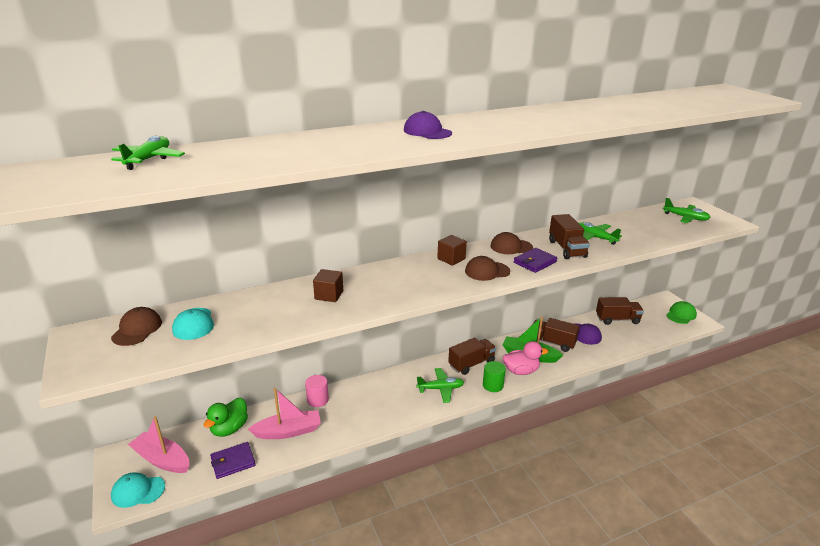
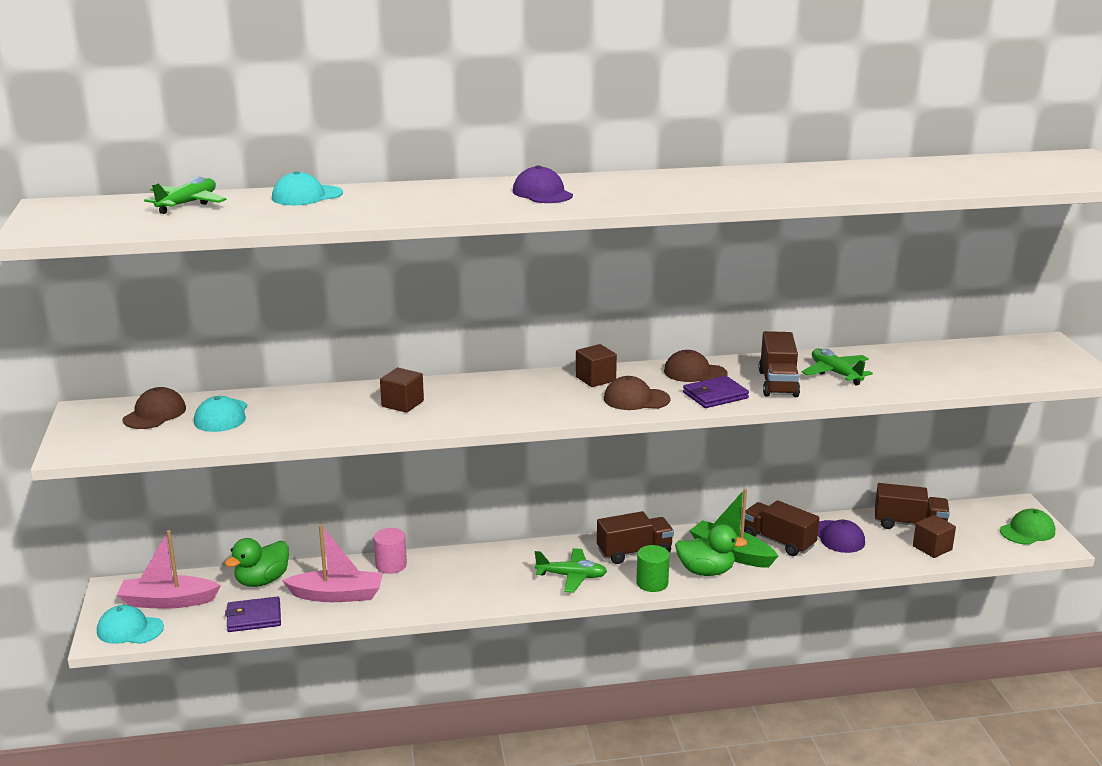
camera: 15 degrees right, 5 degrees down
pink boat [128,416,189,473] -> pink boat turned 45 degrees counterclockwise [117,530,221,609]
pink duck [503,341,548,375] -> green duck [675,524,748,576]
green plane [663,198,711,223] -> none
none -> turquoise cap [272,171,343,205]
none -> brown cube [913,515,956,558]

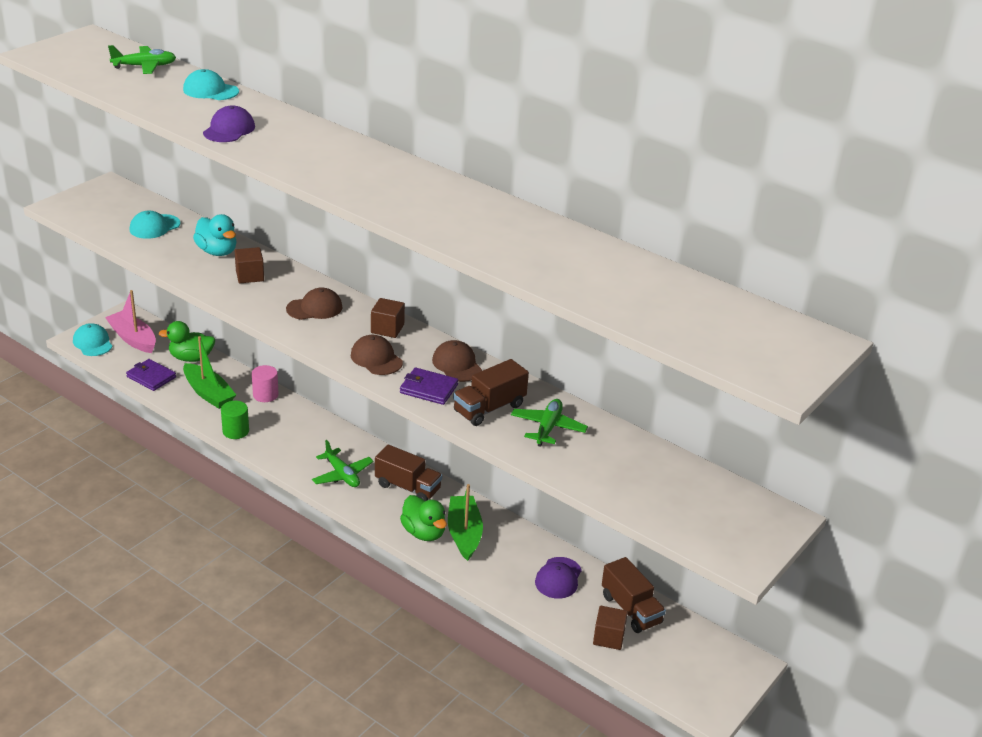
camera: 45 degrees right, 10 degrees up
brown cap [123,387,186,429] -> brown cap moved to [286,287,343,320]
pink boat [282,525,383,602] -> green boat [183,336,236,409]
purple cap [513,165,573,203] -> purple cap moved to [203,106,255,142]
green cylinder [636,545,670,592] -> green cylinder moved to [221,401,249,439]
brown truck [744,500,819,556] -> none
green cap [1000,509,1055,545] -> none
none -> turquoise duck [193,214,236,256]

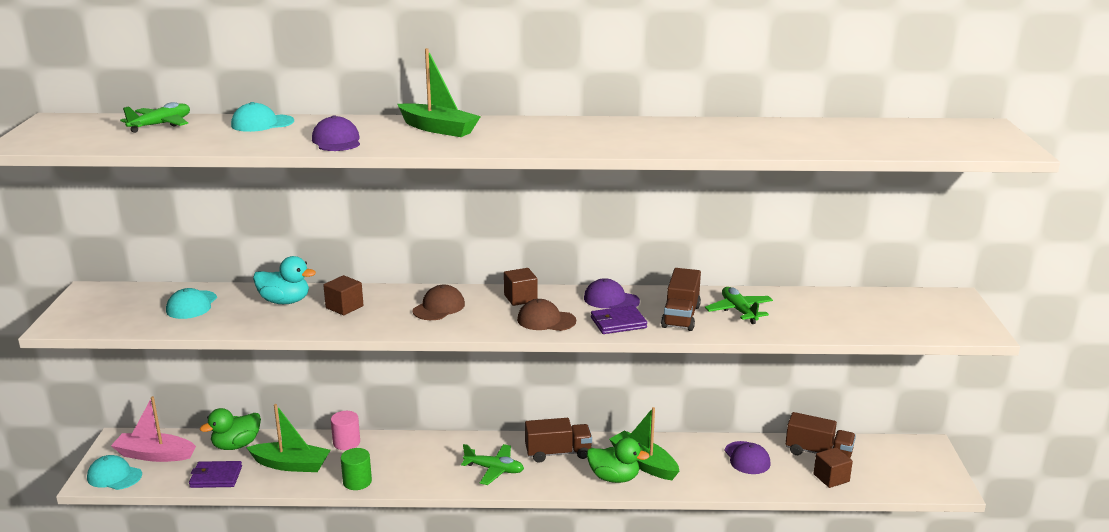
camera: 35 degrees left, 10 degrees down
brown cap [432,340,482,382] -> purple cap [584,278,640,308]
none -> green boat [398,48,481,137]

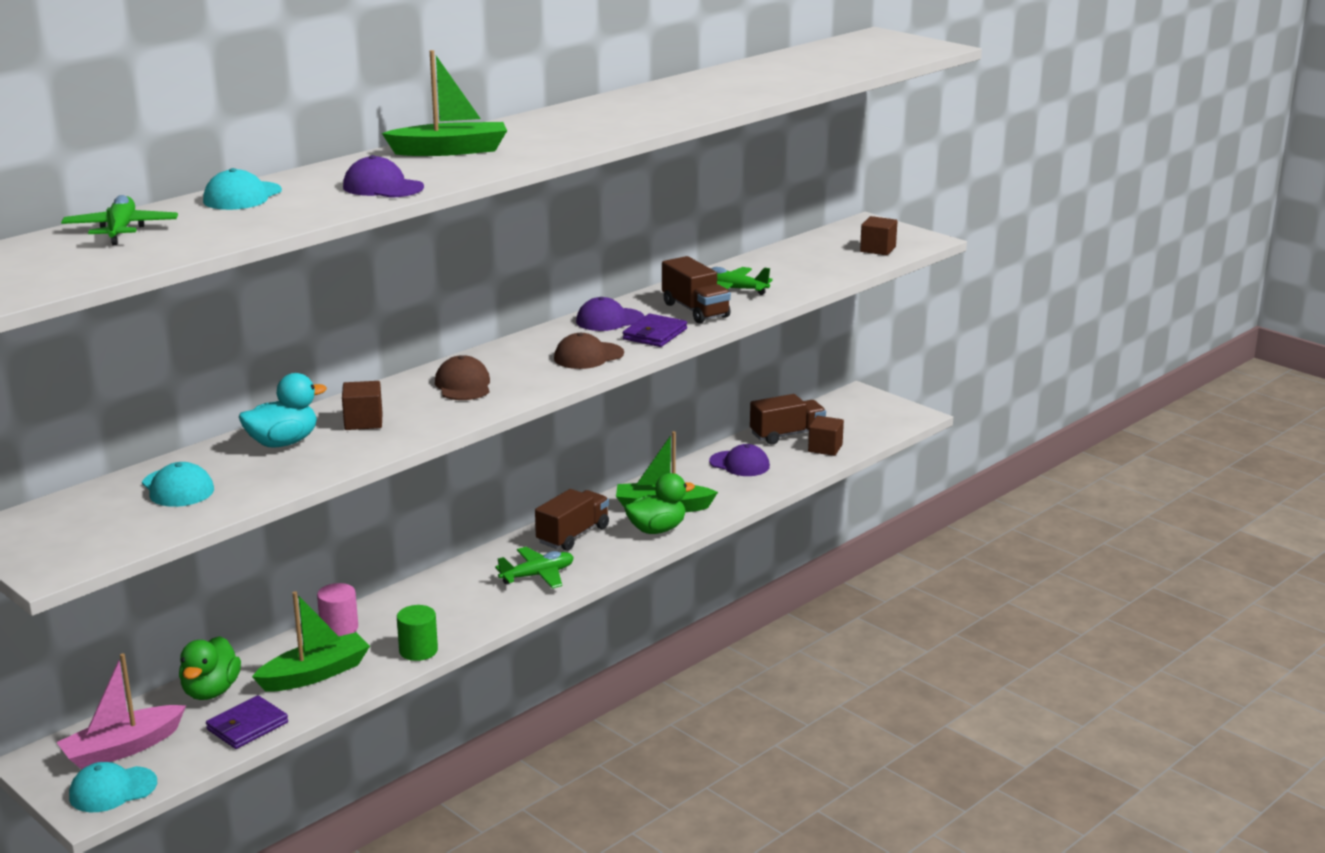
camera: 45 degrees left, 0 degrees up
brown cube [504,268,538,306] -> brown cube moved to [860,216,897,255]

